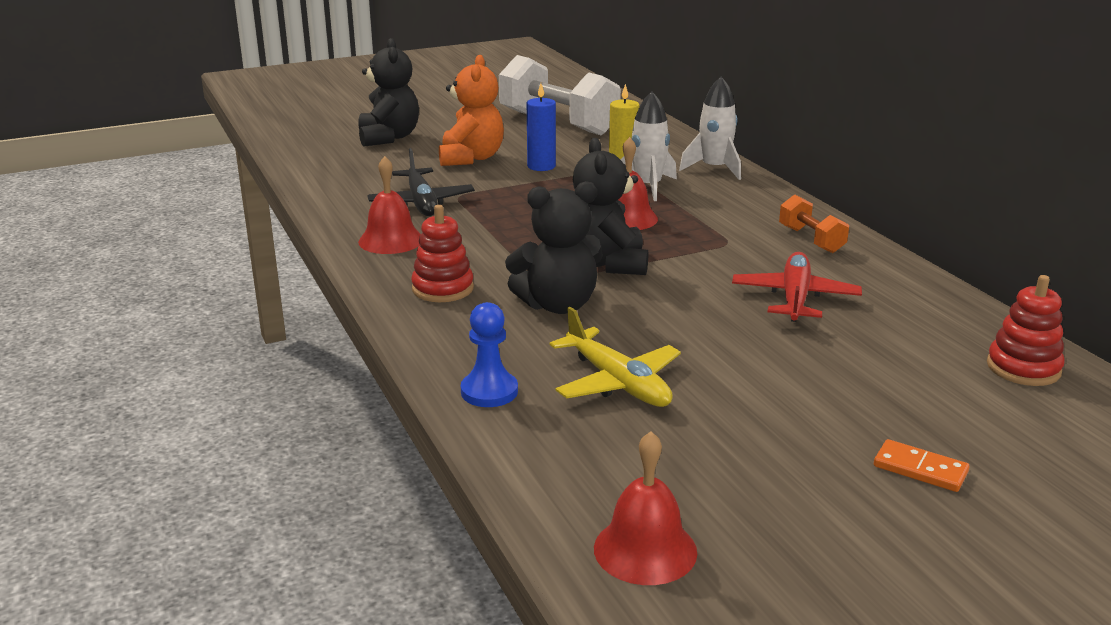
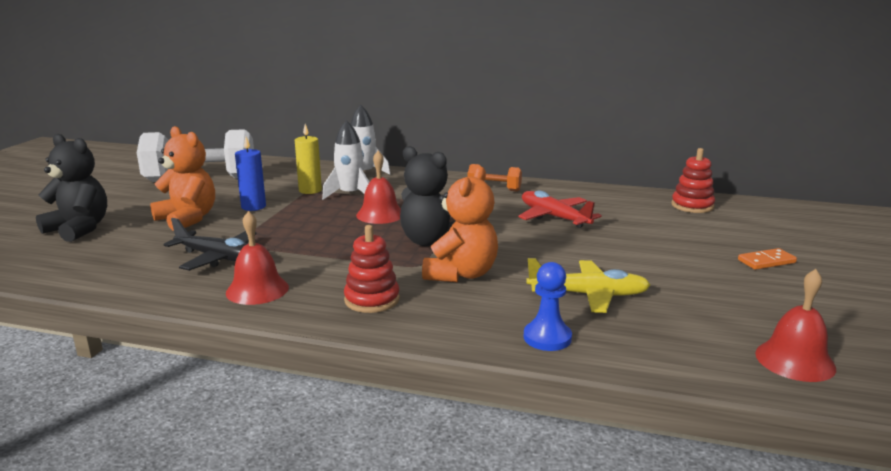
camera: 50 degrees left, 5 degrees down
black teddy bear [505,181,603,314] -> orange teddy bear [422,167,498,282]

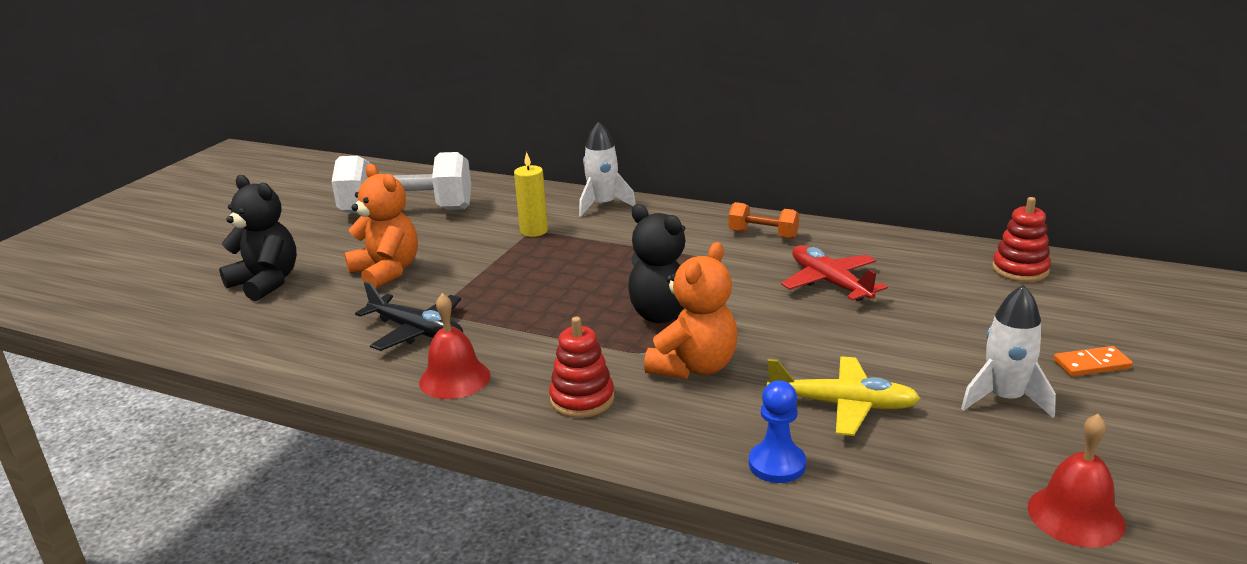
camera: 10 degrees right, 5 degrees up
blue candle [235,137,266,211] -> none
white rocket [322,120,369,200] -> white rocket moved to [961,285,1056,418]
red bell [356,151,401,224] -> none

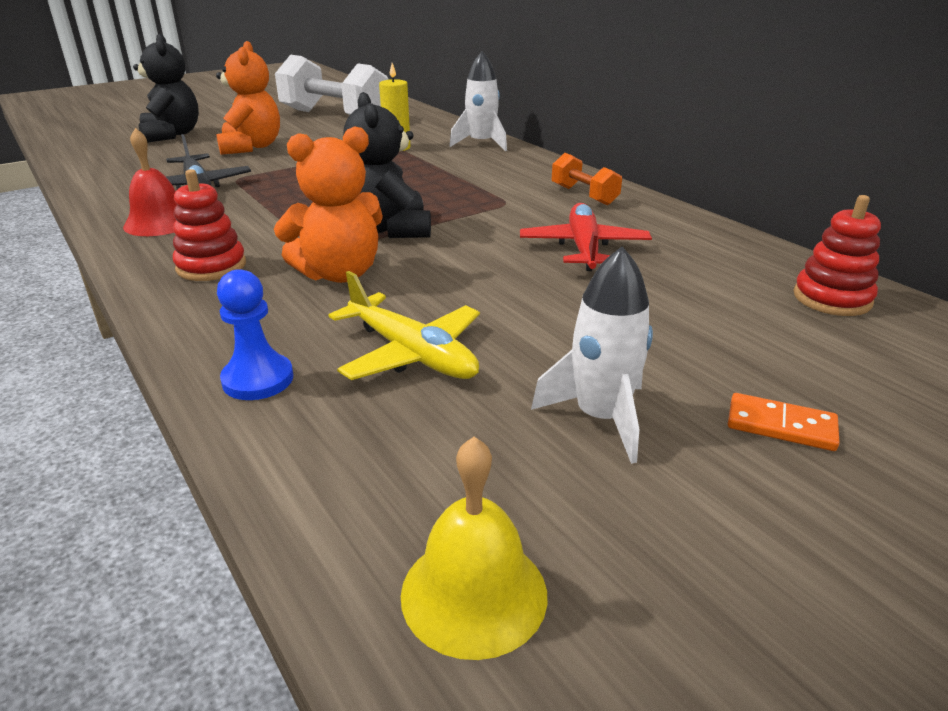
camera: 30 degrees right, 5 degrees up
red bell [1028,414,1125,548] -> yellow bell [401,437,547,660]

